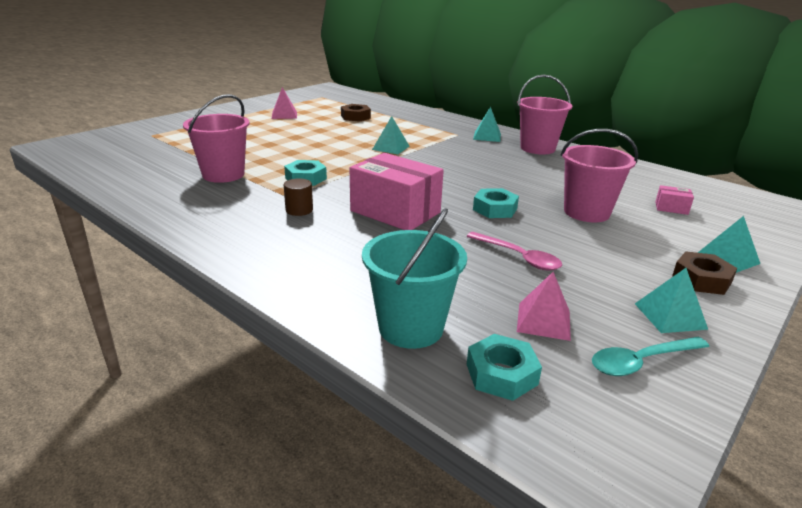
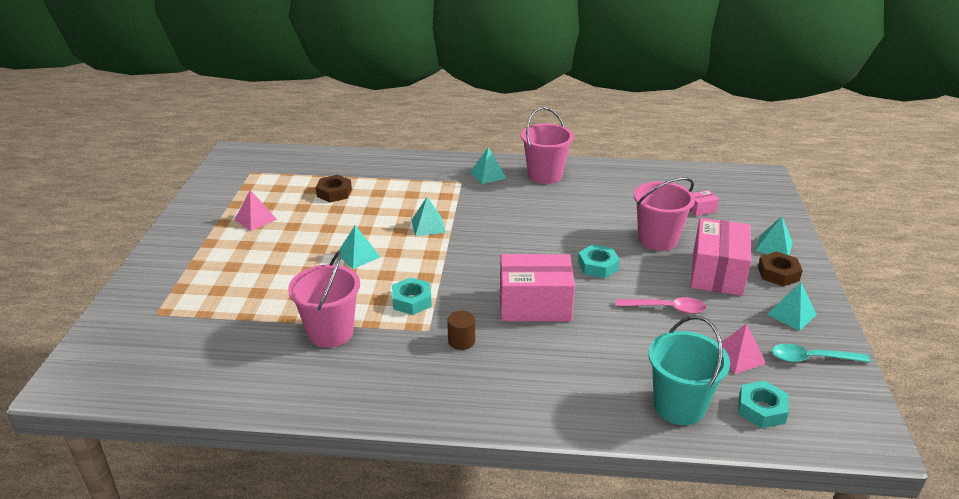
camera: 35 degrees left, 5 degrees up
turquoise spoon [592,337,710,376] -> turquoise spoon turned 60 degrees clockwise [772,344,870,362]
none -> turquoise pyramid [339,225,380,269]
none -> pink box [691,218,751,296]

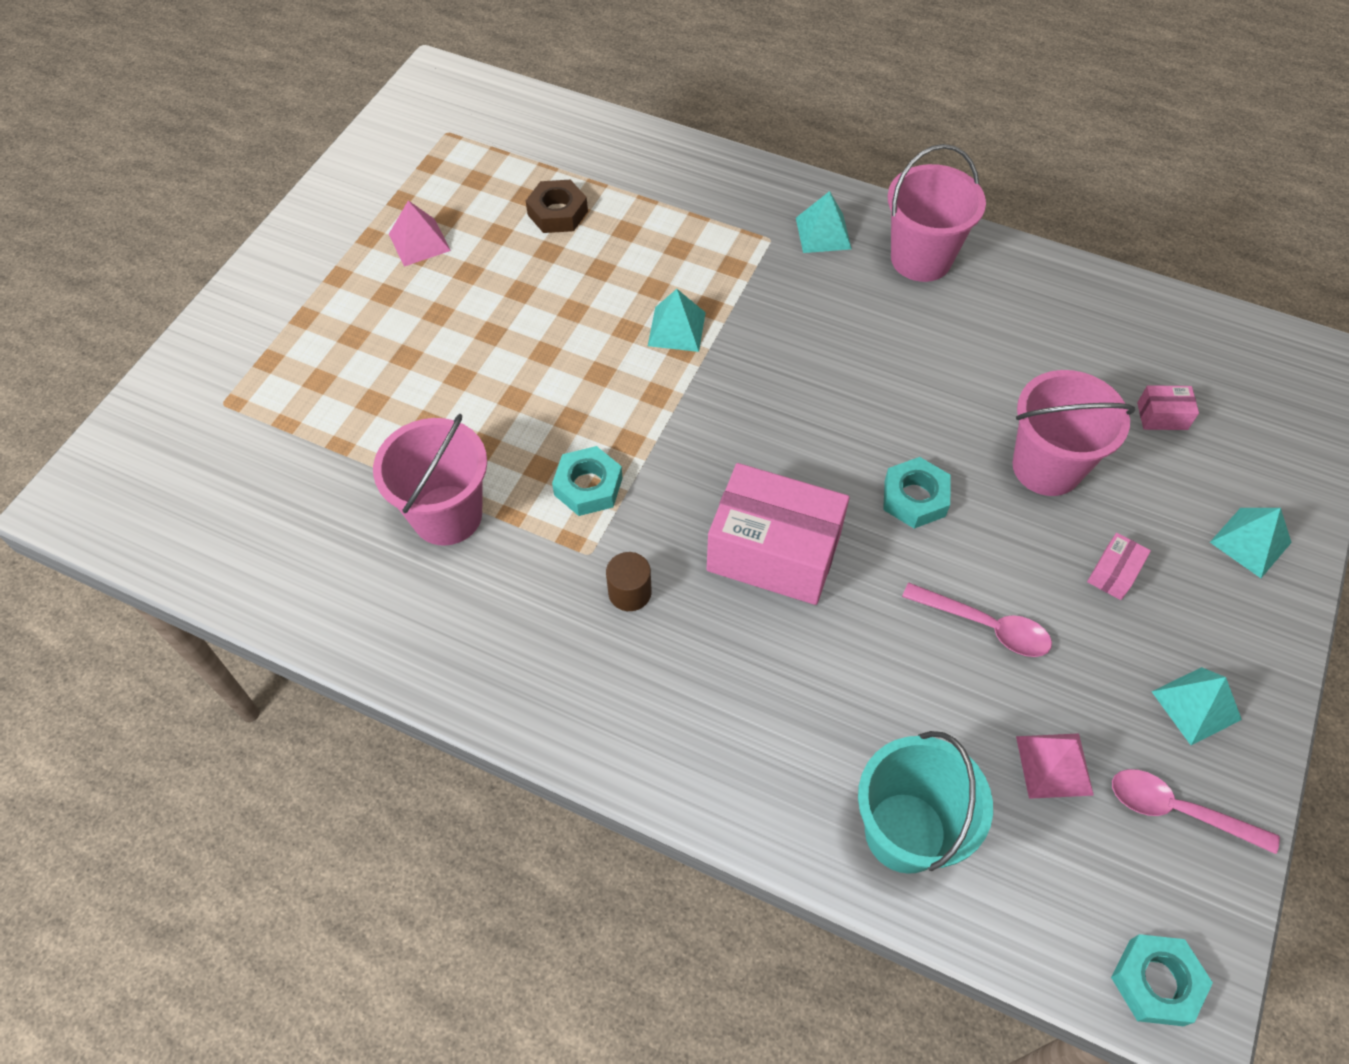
camera: 20 degrees right, 25 degrees up
turquoise pyramid [339,225,380,269] -> none
pink box [691,218,751,296] -> pink box [1087,533,1151,600], size x0.42
turquoise nut [738,381,789,428] -> turquoise nut moved to [1111,934,1213,1026]
brown nut [758,251,803,286] -> none
turquoise spoon [772,344,870,362] -> pink spoon [1112,769,1280,854]

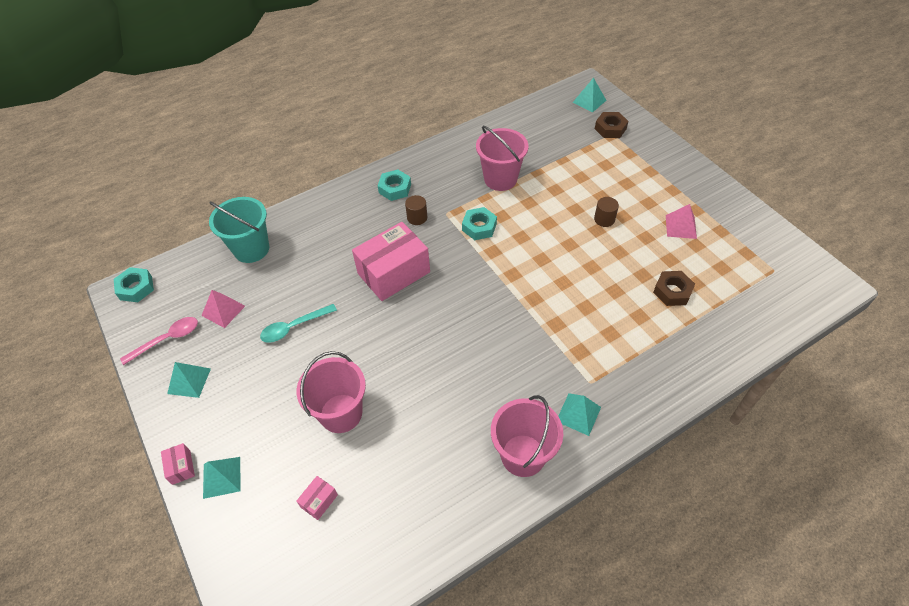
camera: 125 degrees right, 5 degrees down
turquoise pyramid [648,289,706,352] -> turquoise pyramid moved to [572,78,606,112]
turquoise nut [883,457,951,528] -> turquoise nut moved to [377,170,411,201]
pink spoon [902,583,1052,657] -> turquoise spoon [260,304,337,343]
pink box [1087,533,1151,600] -> pink box moved to [161,443,195,485]
none -> brown cylinder [594,197,619,227]
none -> brown nut [595,112,628,138]

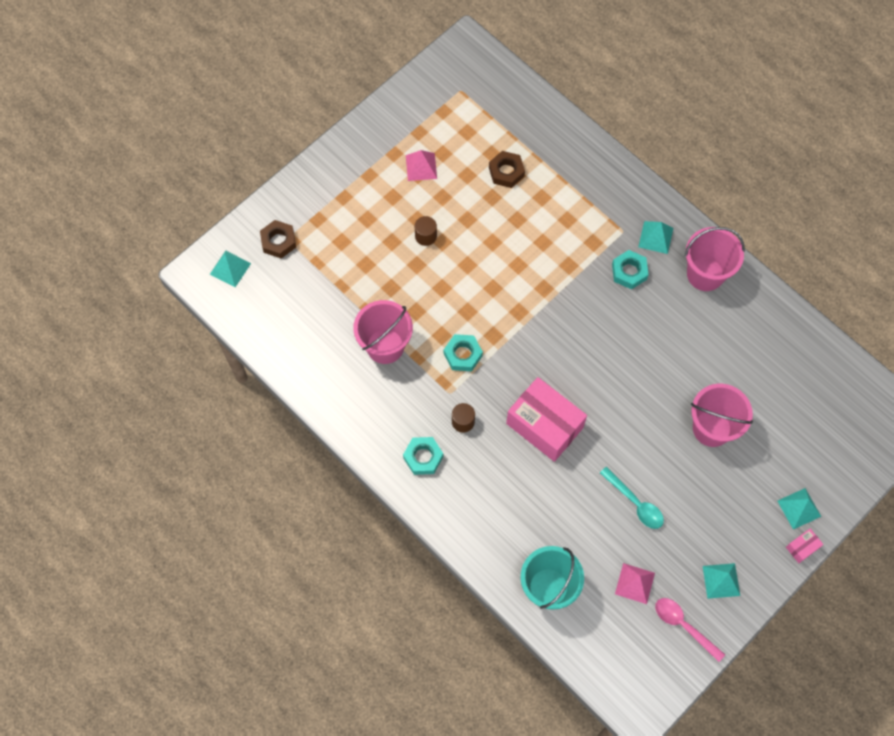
camera: 105 degrees left, 15 degrees up
turquoise nut [114,267,154,302] -> turquoise nut moved to [612,250,649,289]
pink box [296,476,338,520] -> none

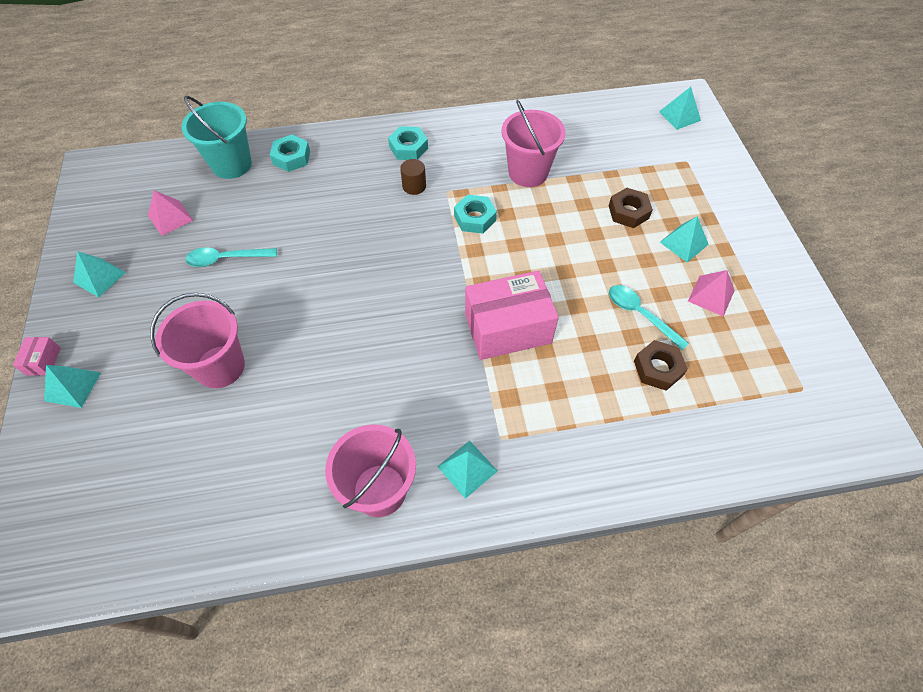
camera: 125 degrees right, 10 degrees down
brown nut [260,220,296,259] -> brown nut moved to [609,188,653,228]
brown cylinder [415,216,437,246] -> none
pink box [506,377,587,462] -> pink box moved to [465,271,559,360]
turquoise nut [612,250,649,289] -> turquoise nut moved to [270,135,310,172]
pink spoon [655,598,725,662] -> none
none -> turquoise spoon [609,285,689,350]
none -> turquoise pyramid [660,216,709,262]

